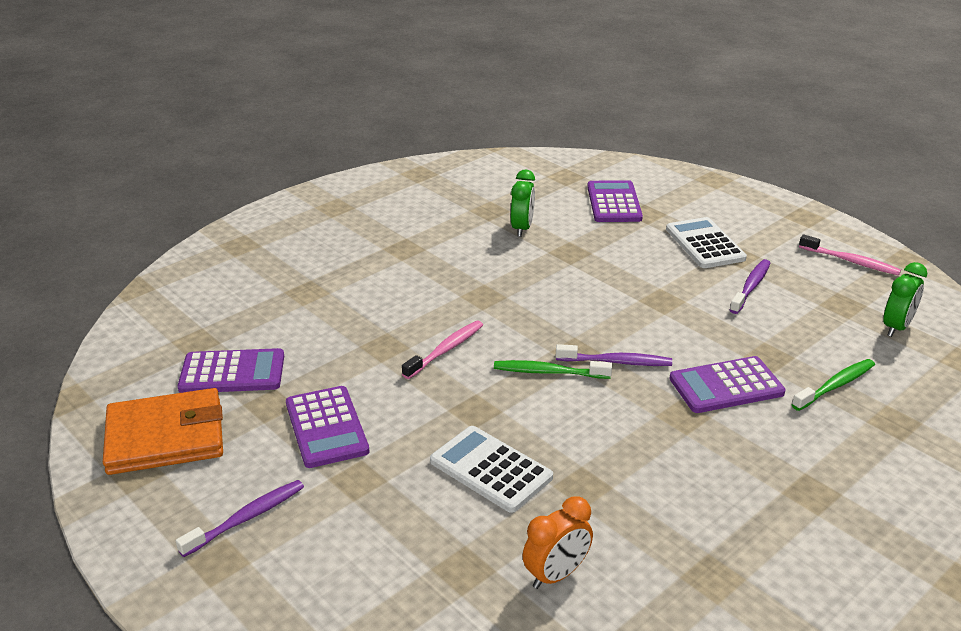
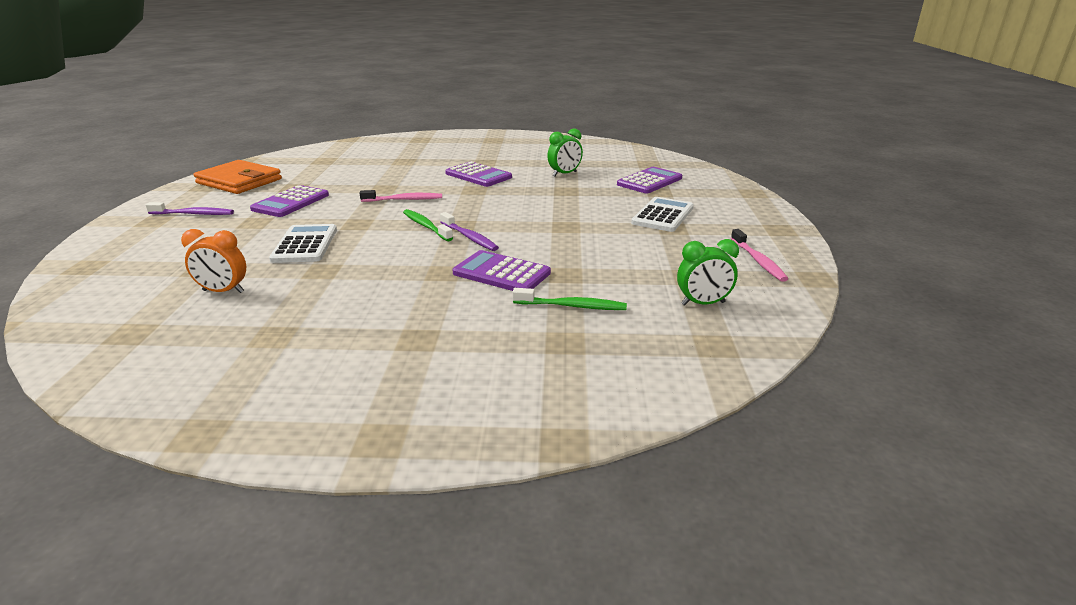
camera: 45 degrees right, 5 degrees down
purple calculator [177,348,284,393] -> purple calculator moved to [445,162,512,187]
purple toothbrush [730,259,770,314] -> none

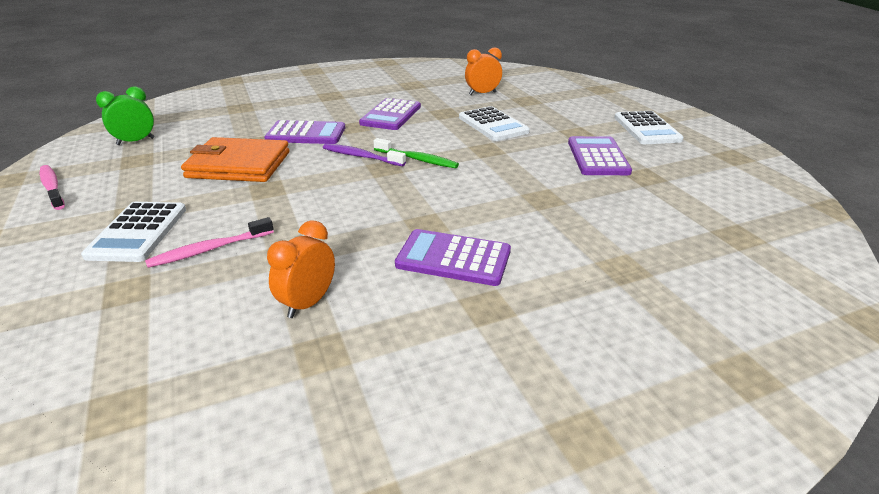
camera: 155 degrees right, 5 degrees up
purple toothbrush [146,202,234,215] -> white calculator [614,111,684,144]
orange wallet [194,160,282,194] -> orange wallet moved to [181,137,289,182]
pink toothbrush [359,190,442,202] -> pink toothbrush moved to [145,217,274,268]
green toothbrush [512,288,627,310] -> none
green clock [547,128,583,176] -> orange clock [267,220,335,318]
purple calculator [617,167,682,194] -> purple calculator moved to [359,98,421,130]

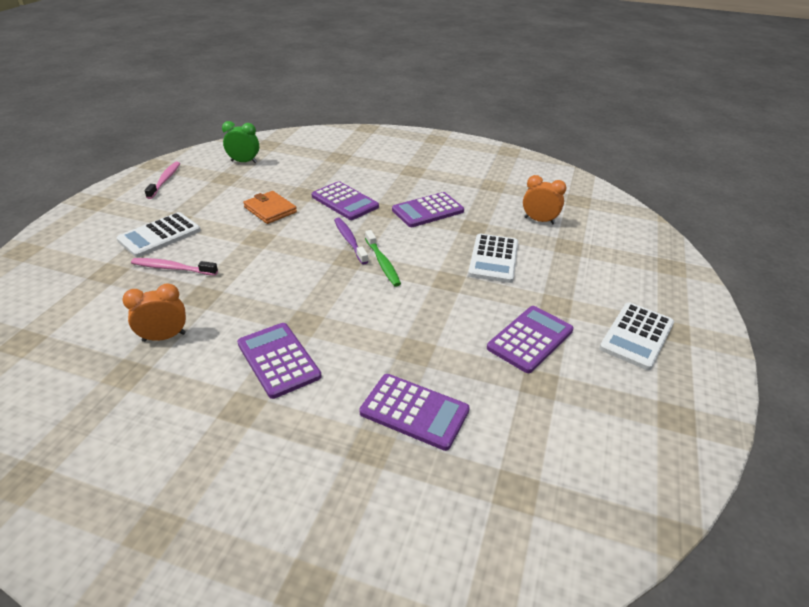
camera: 40 degrees right, 5 degrees up
orange wallet [181,137,289,182] -> orange wallet [243,191,297,224], size x0.64
none -> purple calculator [360,374,470,451]

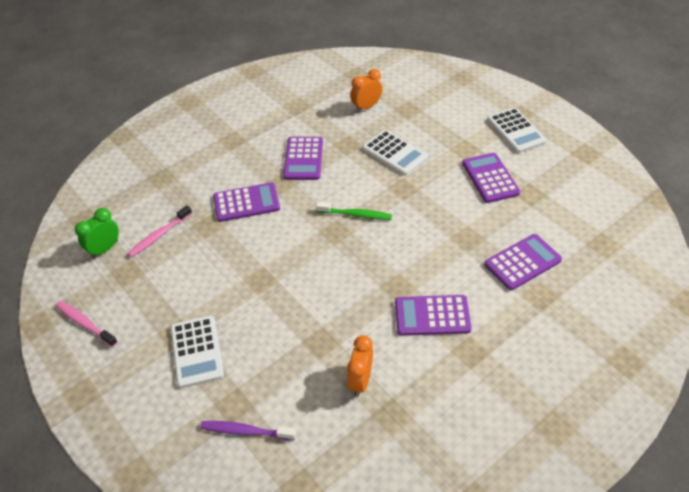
camera: 55 degrees left, 10 degrees up
pink toothbrush [131,258,218,275] -> pink toothbrush moved to [127,205,192,257]
orange wallet [243,191,297,224] -> none
purple toothbrush [334,218,369,264] -> purple toothbrush moved to [200,421,296,440]

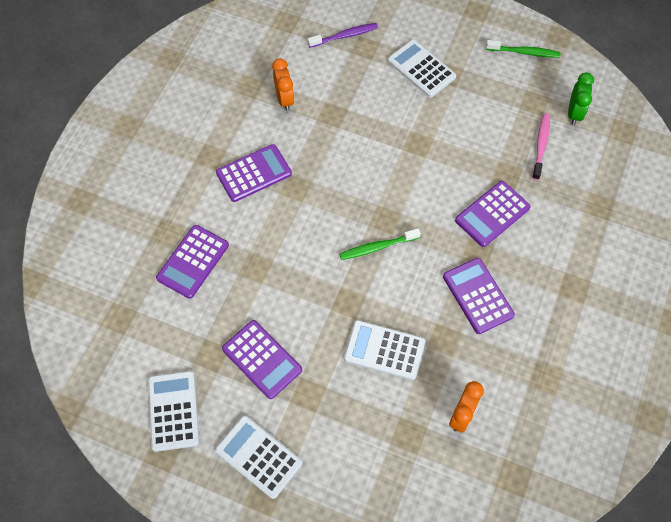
camera: 150 degrees right, 15 degrees up
pink toothbrush [56,301,118,347] -> green toothbrush [486,40,560,58]
none -> white calculator [148,371,199,452]

